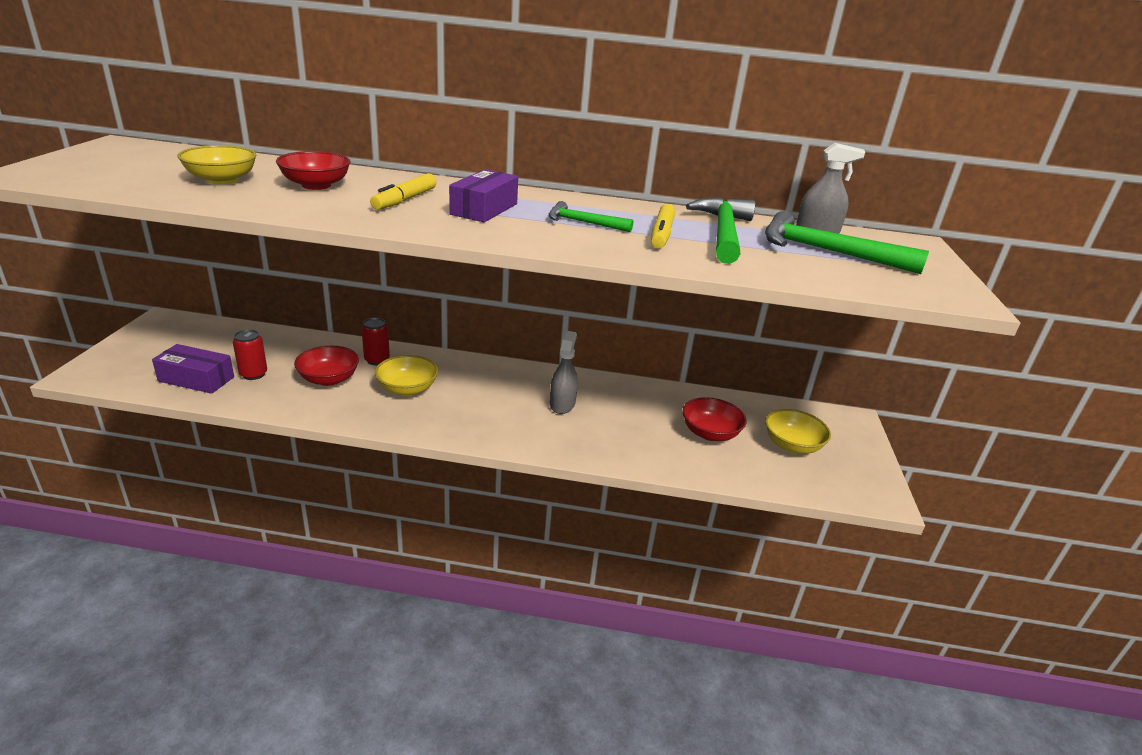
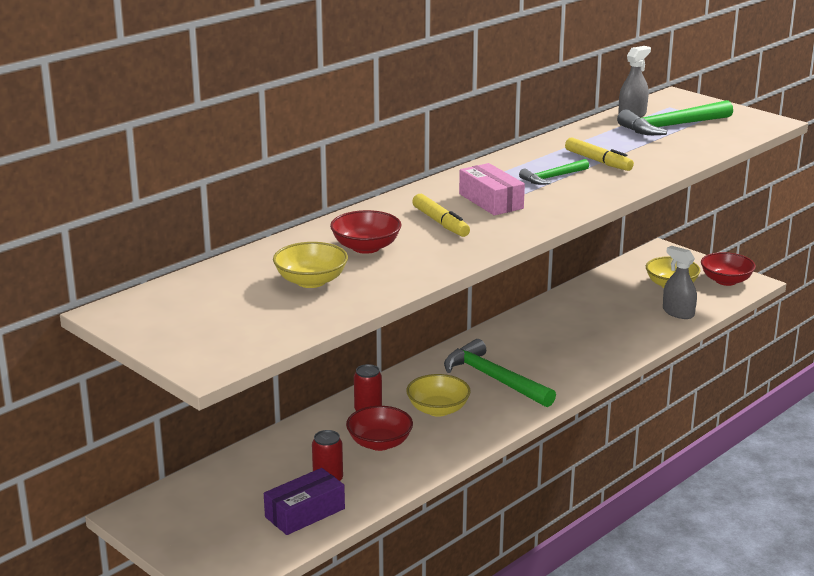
camera: 50 degrees left, 5 degrees down
purple box [449,169,518,222] -> pink box [459,163,525,216]
grey spray bottle [550,331,578,414] -> grey spray bottle moved to [663,246,697,319]
red bowl [682,397,747,441] -> red bowl moved to [701,252,756,286]
green hammer [686,197,756,264] -> green hammer moved to [444,339,556,407]

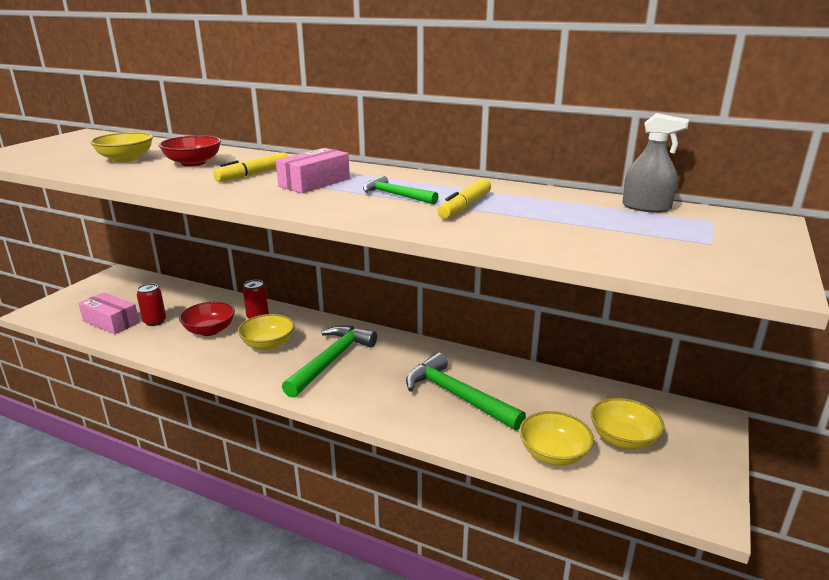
camera: 70 degrees right, 0 degrees up
purple box [264,468,345,535] -> pink box [78,292,139,334]
green hammer [617,100,733,135] -> green hammer moved to [406,353,526,430]
grey spray bottle [663,246,697,319] -> yellow bowl [519,411,594,466]
red bowl [701,252,756,286] -> none

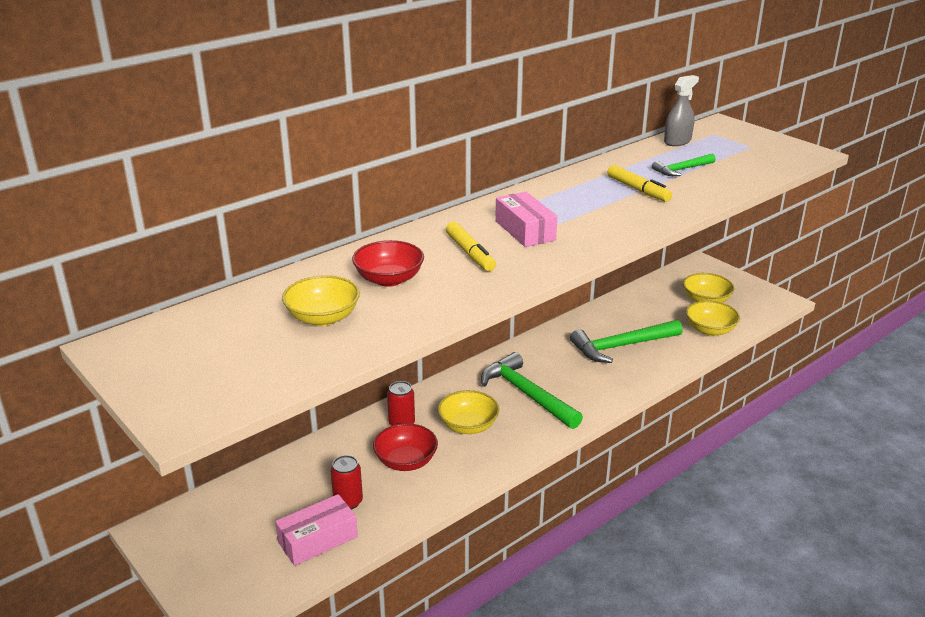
camera: 65 degrees left, 5 degrees up
green hammer [363,175,438,204] -> green hammer moved to [652,154,716,176]

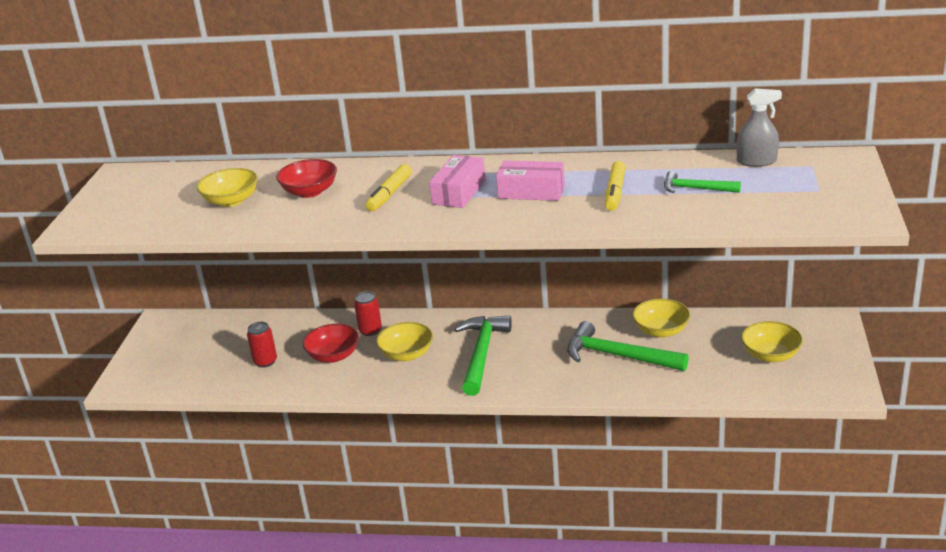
camera: 50 degrees right, 0 degrees up
pink box [275,494,358,566] -> pink box moved to [496,161,565,201]
yellow bowl [686,301,740,336] -> yellow bowl moved to [632,299,690,338]

